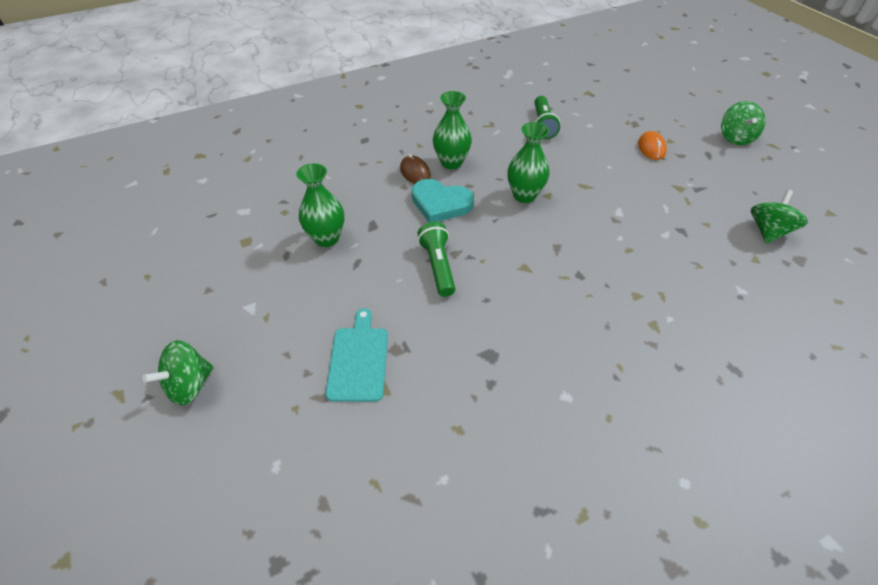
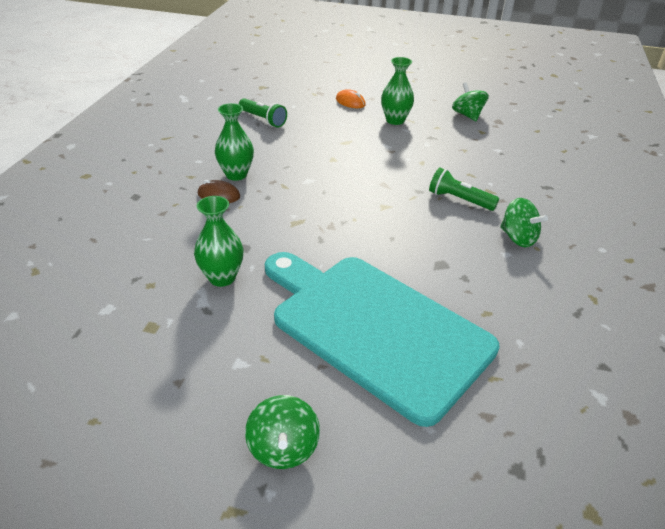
camera: 50 degrees left, 10 degrees down
turquoise cutting board [325,308,388,402] -> turquoise cutting board [265,252,499,427], size x2.43
turquoise heart [412,179,474,222] -> none
green flashlight [417,222,455,297] -> green flashlight moved to [429,167,499,211]
green vase [507,122,549,203] -> green vase moved to [381,57,414,125]
green spinning top [721,101,766,145] -> green spinning top moved to [500,198,548,248]

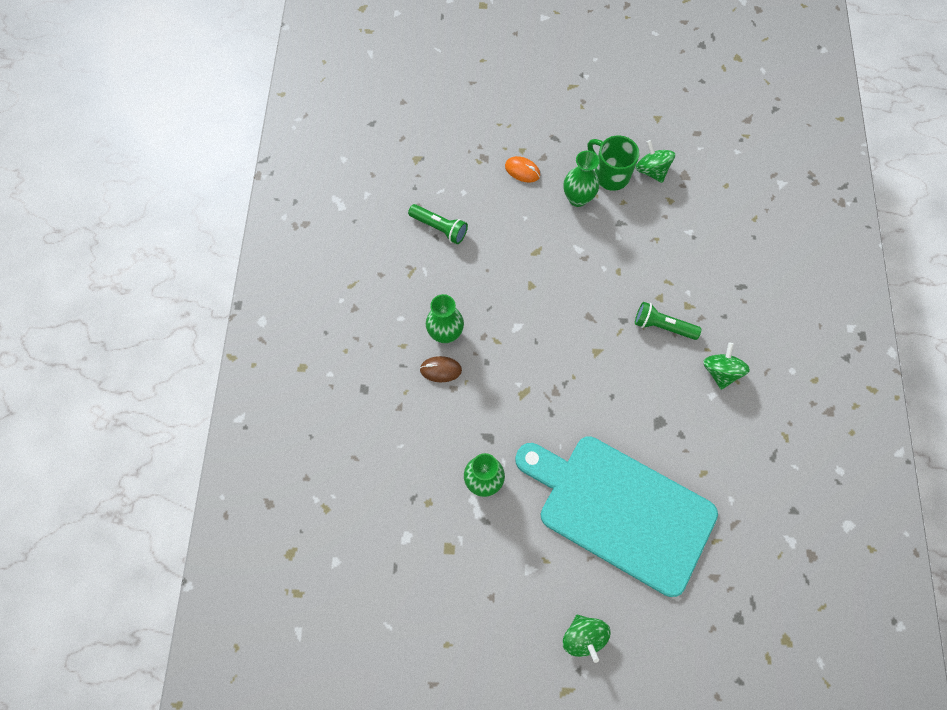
camera: 10 degrees left, 30 degrees up
green spinning top [500,198,548,248] -> green spinning top turned 120 degrees counterclockwise [703,343,750,390]
none -> green mug [588,135,640,191]

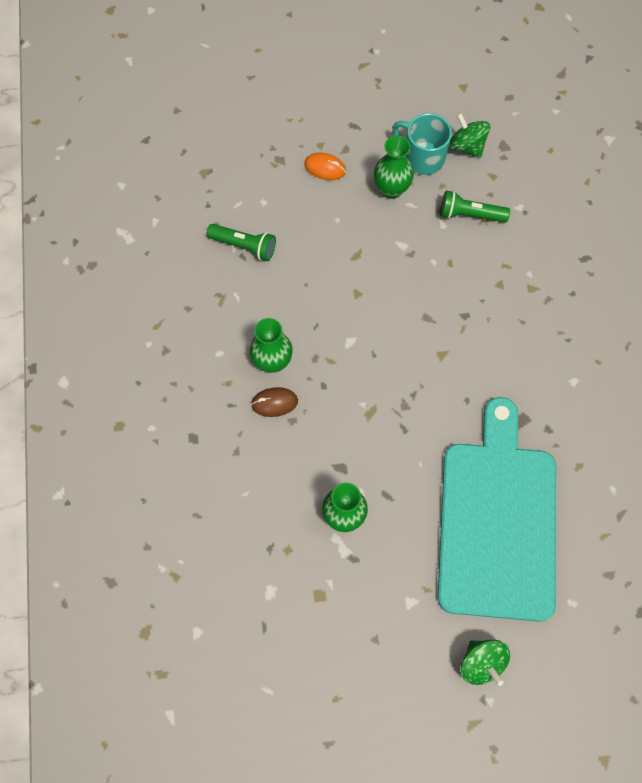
camera: 10 degrees left, 0 degrees up
turquoise cutting board [515,436,718,597] -> turquoise cutting board turned 75 degrees clockwise [438,397,556,622]
green mug [588,135,640,191] -> turquoise mug [392,113,452,175]
green flashlight [635,302,702,340] -> green flashlight moved to [440,191,510,222]
green spinning top [703,343,750,390] -> none

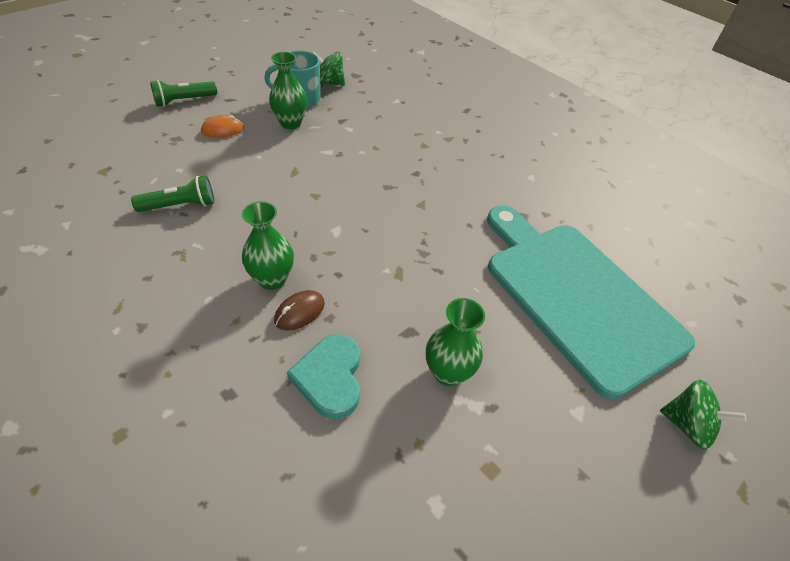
camera: 40 degrees left, 20 degrees down
green flashlight [440,191,510,222] -> green flashlight moved to [150,80,217,107]
none -> turquoise heart [287,334,360,420]

